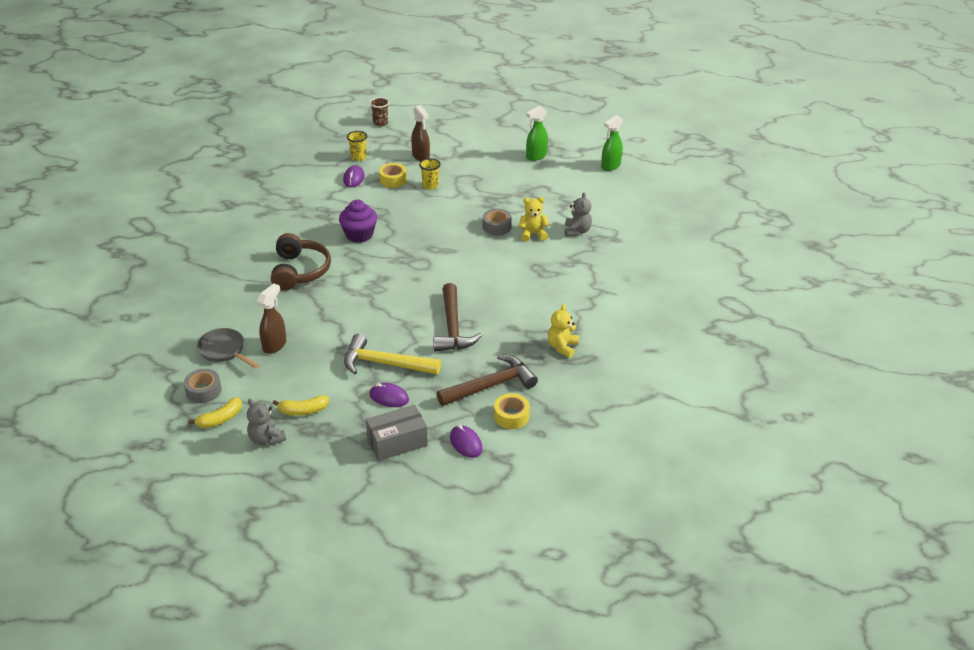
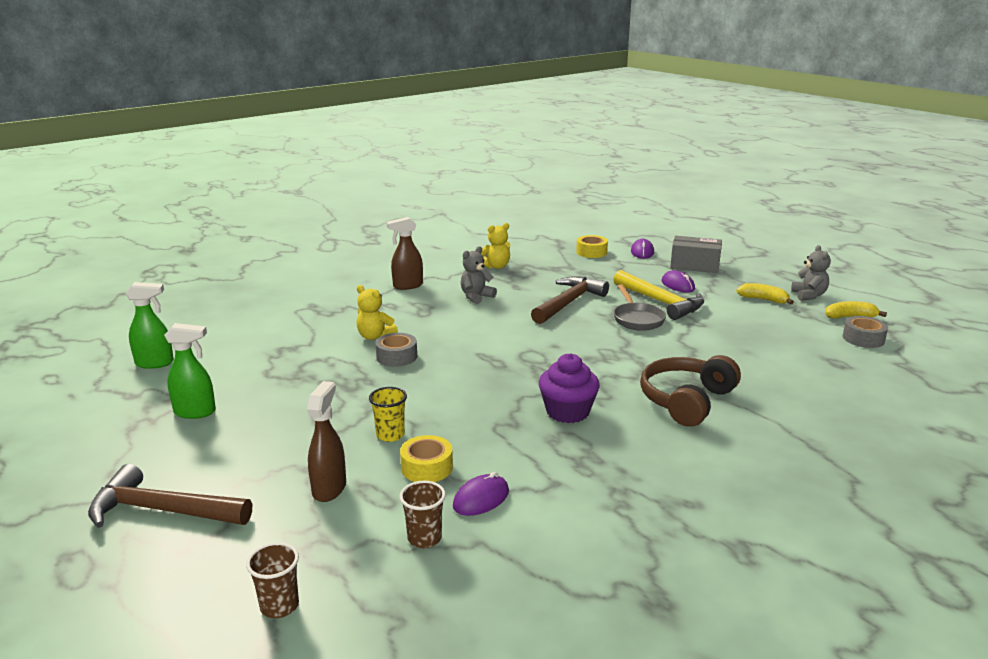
camera: 140 degrees left, 15 degrees down
grey pan [197,328,259,369] -> grey pan moved to [614,284,666,331]
brown spray bottle [257,284,286,354] -> brown spray bottle moved to [386,217,423,290]
yellow cup [347,131,367,161] -> brown cup [400,481,446,548]
brown hammer [437,354,538,406] -> brown hammer moved to [88,464,252,528]
grey teddy bear [565,192,592,237] -> grey teddy bear moved to [461,246,497,304]

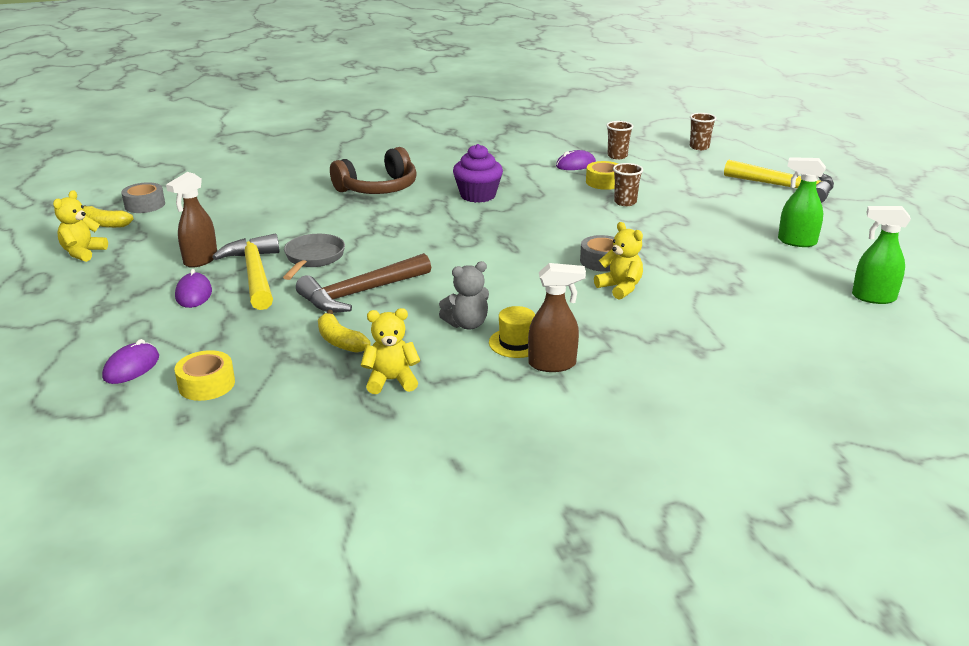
camera: 160 degrees left, 5 degrees up
brown hammer [88,464,252,528] -> yellow hammer [724,160,834,203]
brown spray bottle [307,381,346,502] -> brown spray bottle moved to [166,172,217,268]
yellow cup [369,387,407,442] -> brown cup [613,163,643,206]
grey box [670,236,722,273] -> none
yellow banana [736,283,794,305] -> yellow banana moved to [318,310,370,353]
grey teddy bear [791,245,831,301] -> yellow teddy bear [53,190,108,262]
none -> yellow hat [489,306,535,358]

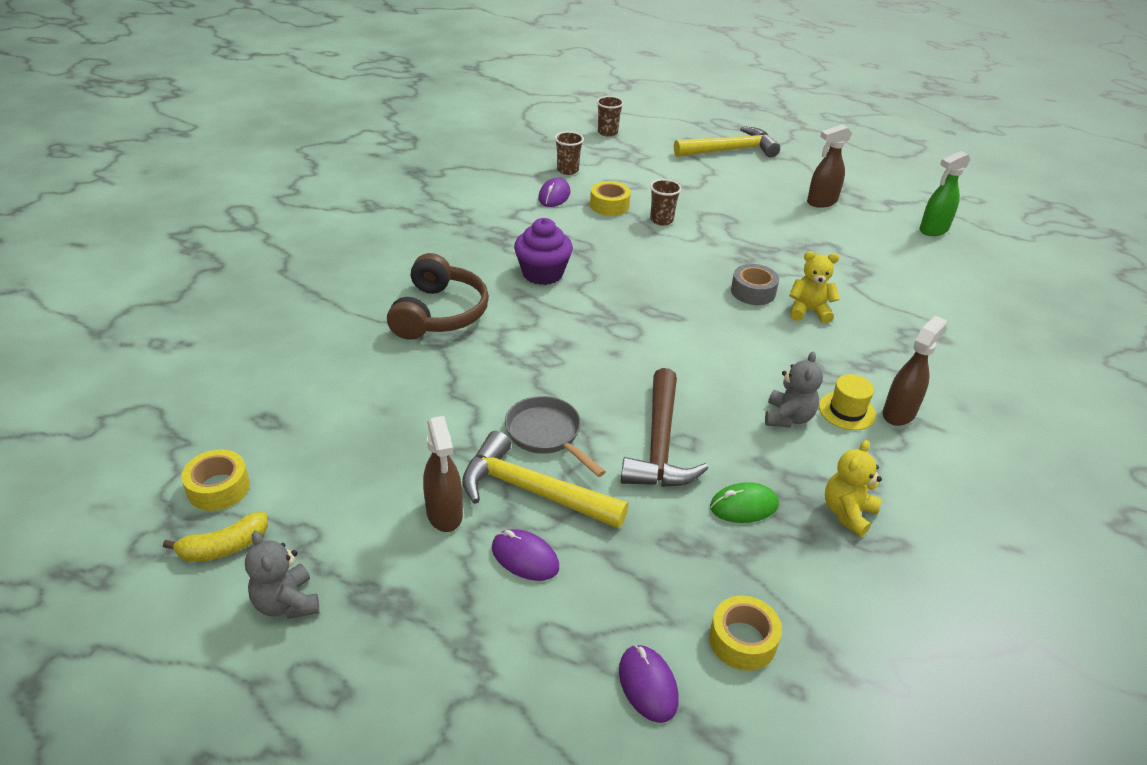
camera: 50 degrees left, 10 degrees up
yellow teddy bear [53,190,108,262] -> grey teddy bear [245,531,319,619]
grey tape [121,182,165,213] -> yellow tape [181,450,250,511]
yellow banana [318,310,370,353] -> green mouse [710,482,779,523]
green spray bottle [778,157,826,247] -> brown spray bottle [807,124,852,208]

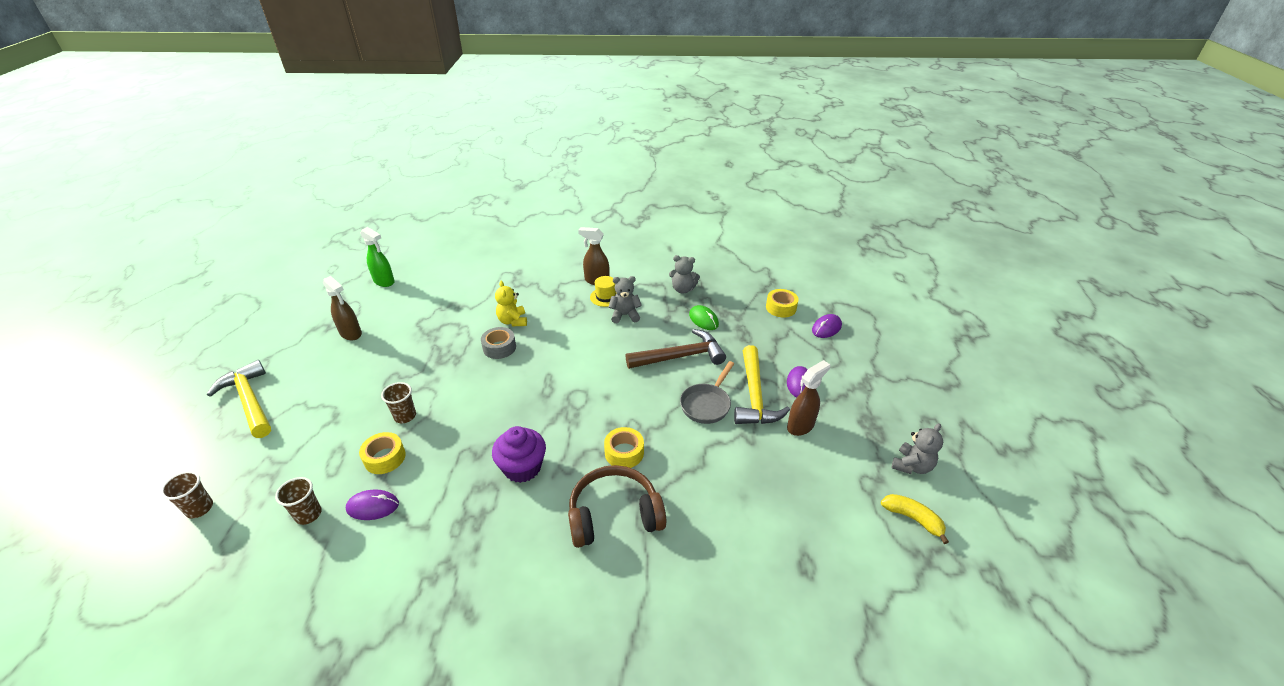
camera: 110 degrees left, 0 degrees up
yellow tape [181,450,250,511] -> yellow tape moved to [604,427,644,468]
yellow teddy bear [825,440,882,537] -> grey teddy bear [669,255,700,294]

